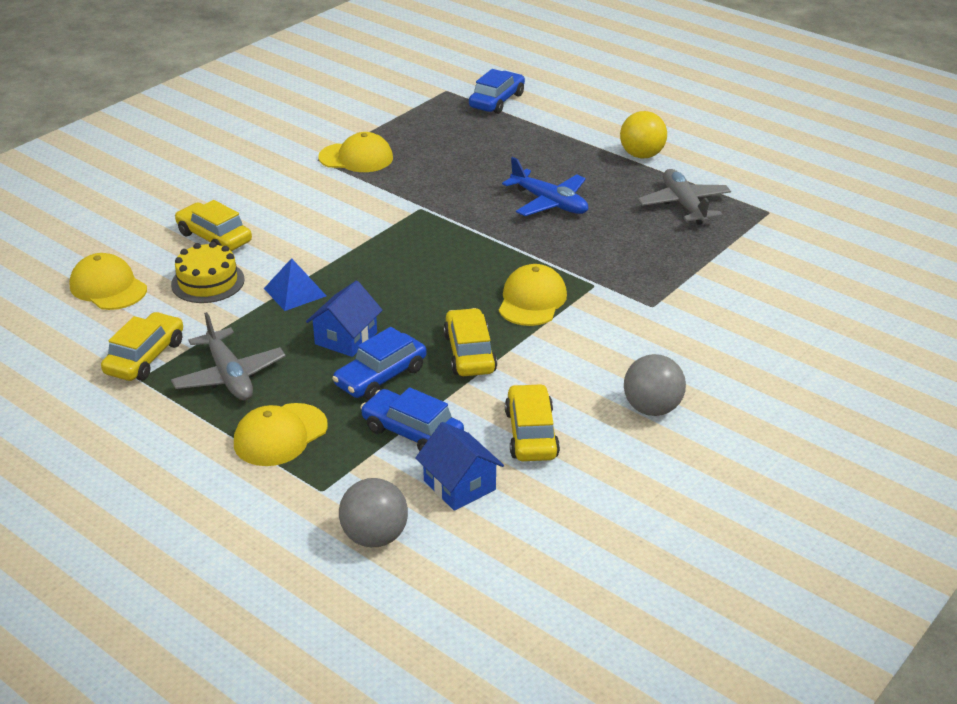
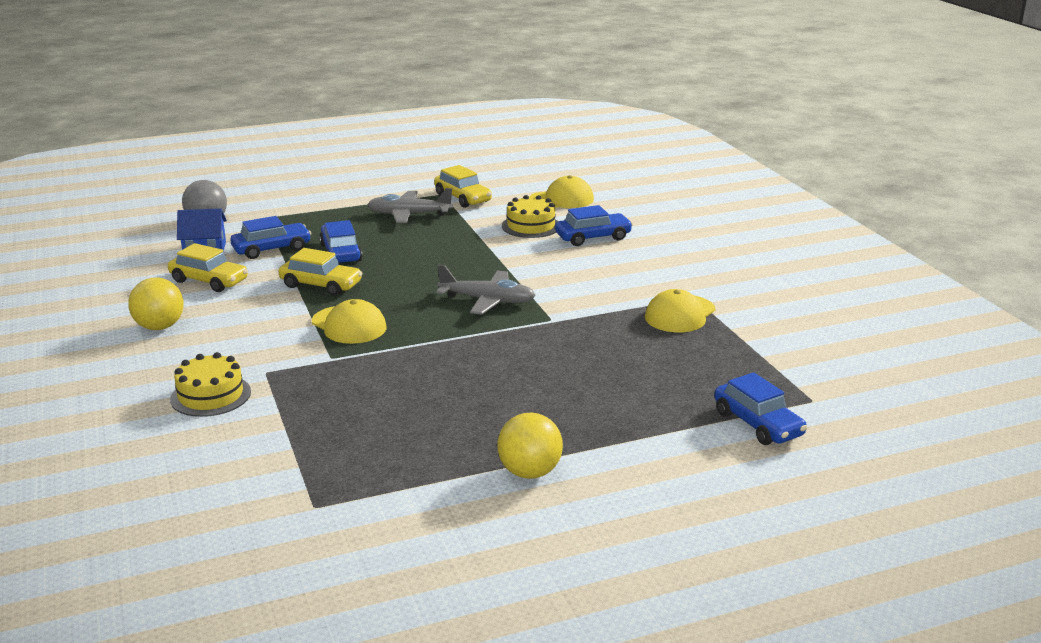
camera: 120 degrees right, 10 degrees down
yellow car [175,200,252,251] -> blue car [555,205,633,246]
yellow cap [234,403,328,466] -> none
blue pyramid [264,258,326,311] -> none
blue house [306,280,383,357] -> none
blue plane [502,157,588,216] -> none
grey ball [624,354,686,416] -> yellow ball [128,277,184,330]
grey plane [638,169,731,225] -> grey plane moved to [436,264,536,315]
none -> yellow cake [170,352,251,417]

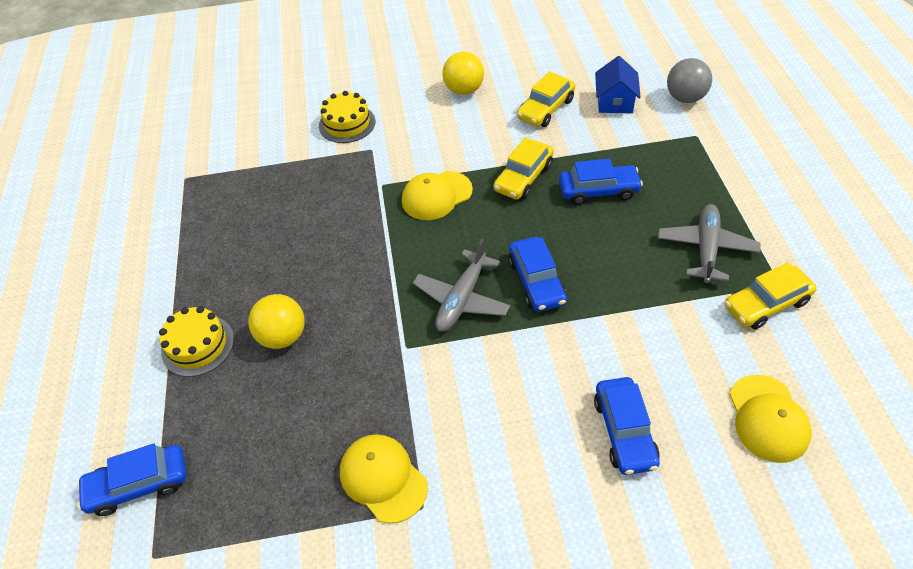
camera: 105 degrees right, 25 degrees up
blue car [230,216,311,259] -> blue car moved to [509,237,567,312]
yellow ball [497,413,563,479] -> yellow ball moved to [248,294,305,349]
yellow cake [502,195,558,238] -> yellow cake moved to [159,306,234,377]

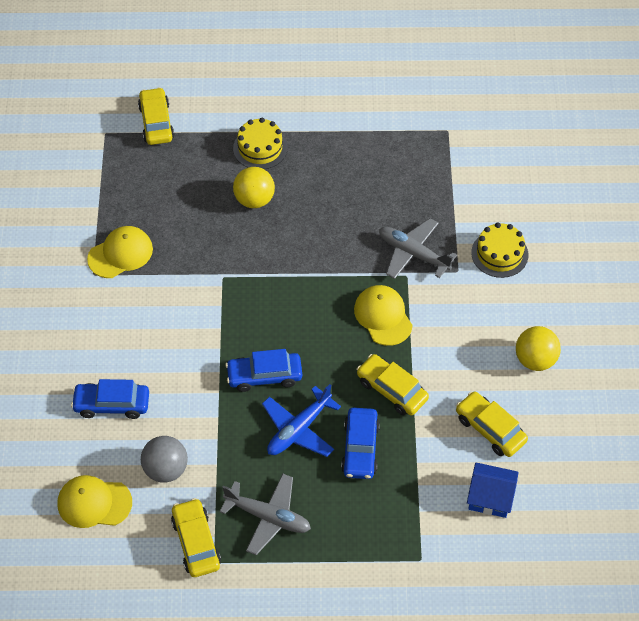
camera: 95 degrees right, 5 degrees up
blue car [77,444,187,516] -> yellow car [138,87,174,145]
grey plane [413,239,510,332] -> grey plane moved to [379,218,457,279]
grey ball [667,58,712,103] -> grey ball moved to [141,436,188,483]
none -> blue plane [262,384,341,457]

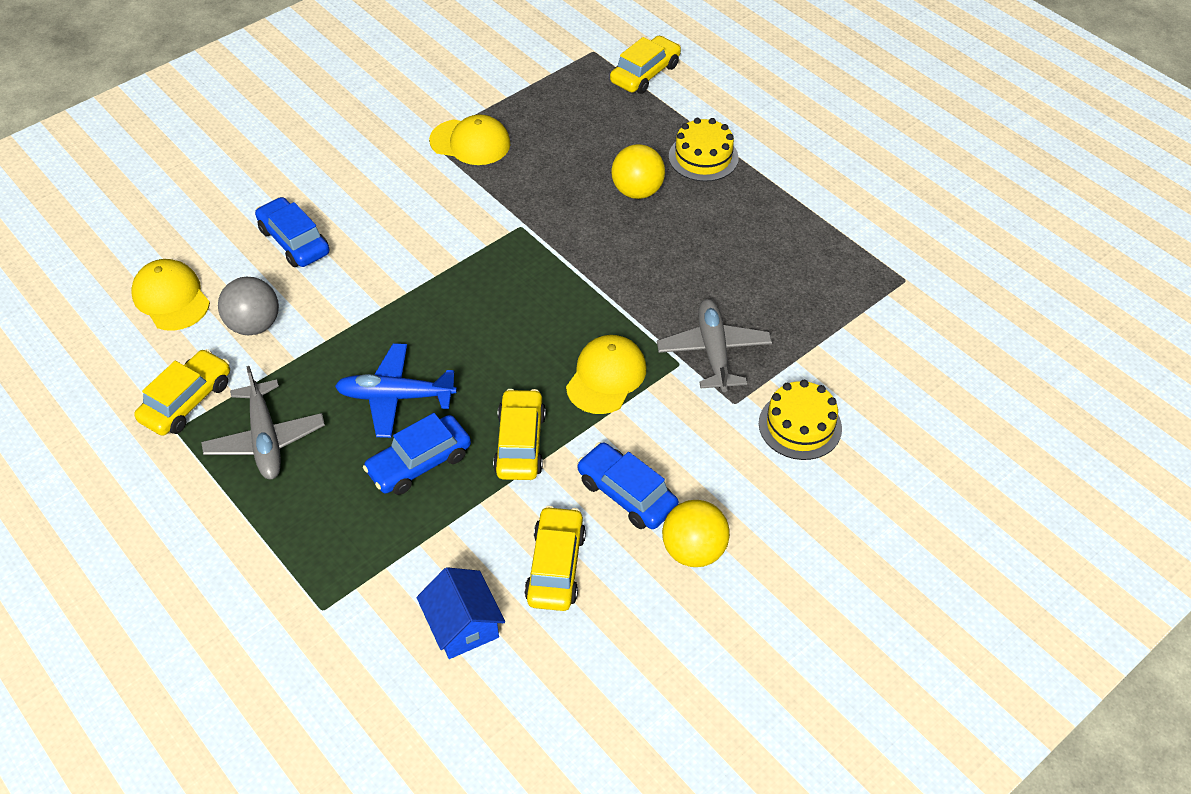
camera: 50 degrees right, 5 degrees down
blue car [225,349,302,392] -> blue car moved to [577,442,679,529]

